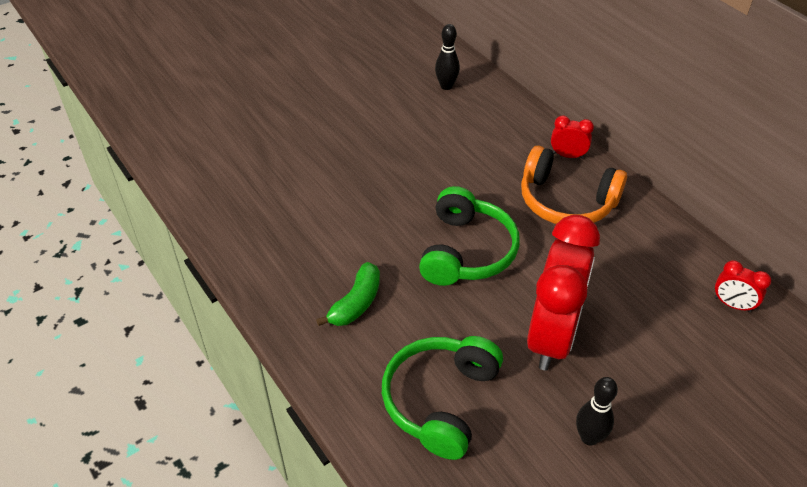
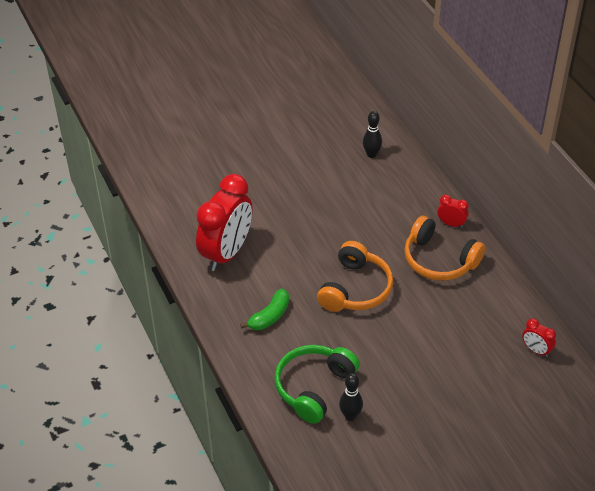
camera: 10 degrees right, 0 degrees up
green headphones [419,186,520,286] -> orange headphones [317,241,393,312]
red clock [527,215,600,371] -> red clock moved to [196,174,253,271]
black bowling pin [576,377,618,446] -> black bowling pin moved to [339,373,363,421]

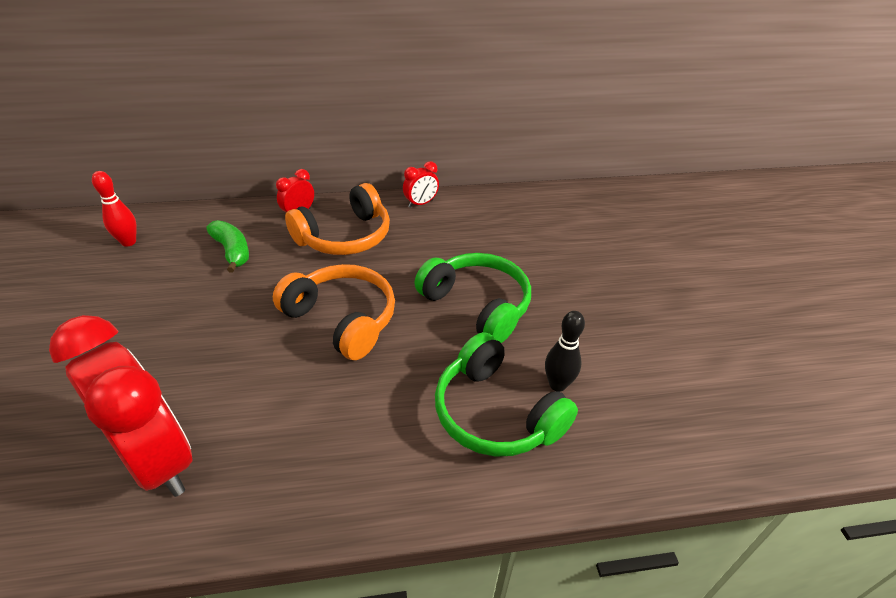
camera: 75 degrees left, 5 degrees down
green banana [240,288,289,330] -> green banana moved to [206,220,249,273]
black bowling pin [363,111,382,158] -> red bowling pin [92,171,137,247]
red clock [522,318,556,357] -> red clock moved to [403,161,439,208]
none -> green headphones [414,253,531,343]

